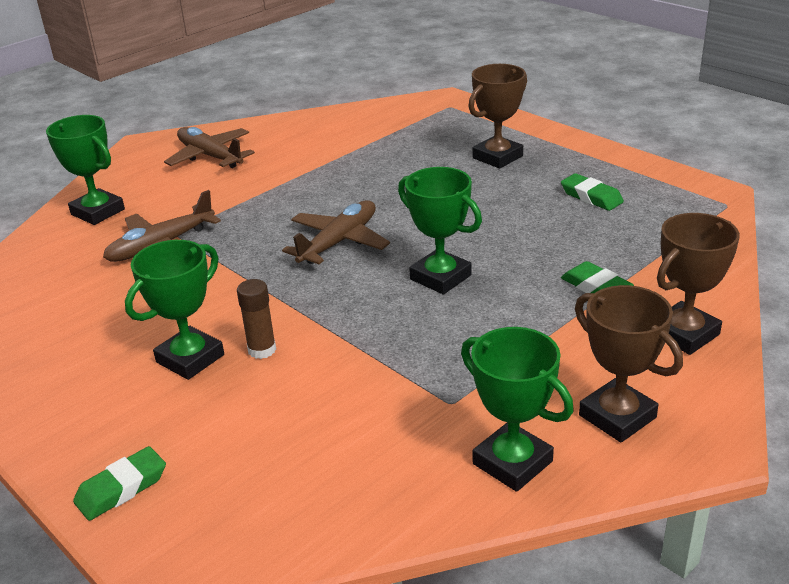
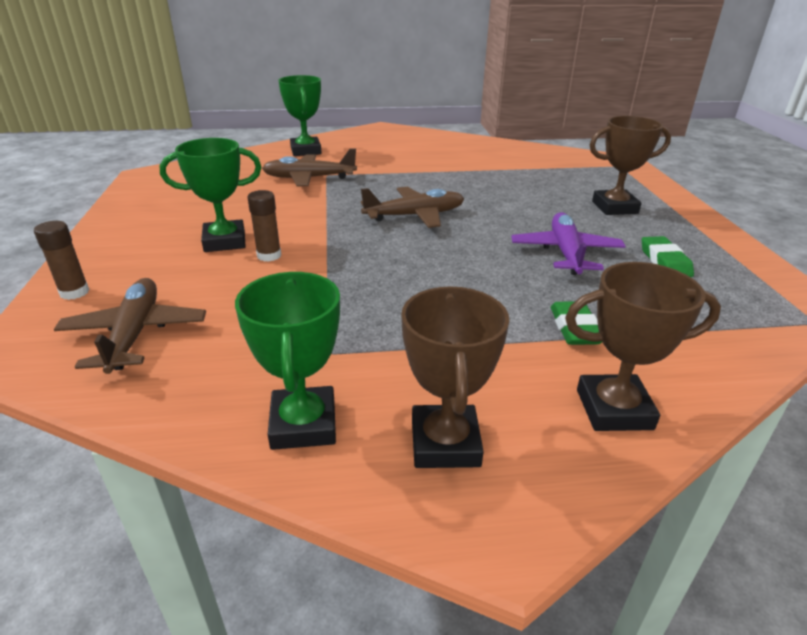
camera: 35 degrees right, 0 degrees up
green eraser [73,446,166,521] -> brown glue stick [34,221,89,300]
brown plane [164,127,255,168] -> brown plane moved to [54,278,206,374]
green trophy [398,167,482,294] -> none
none -> purple plane [511,212,626,275]

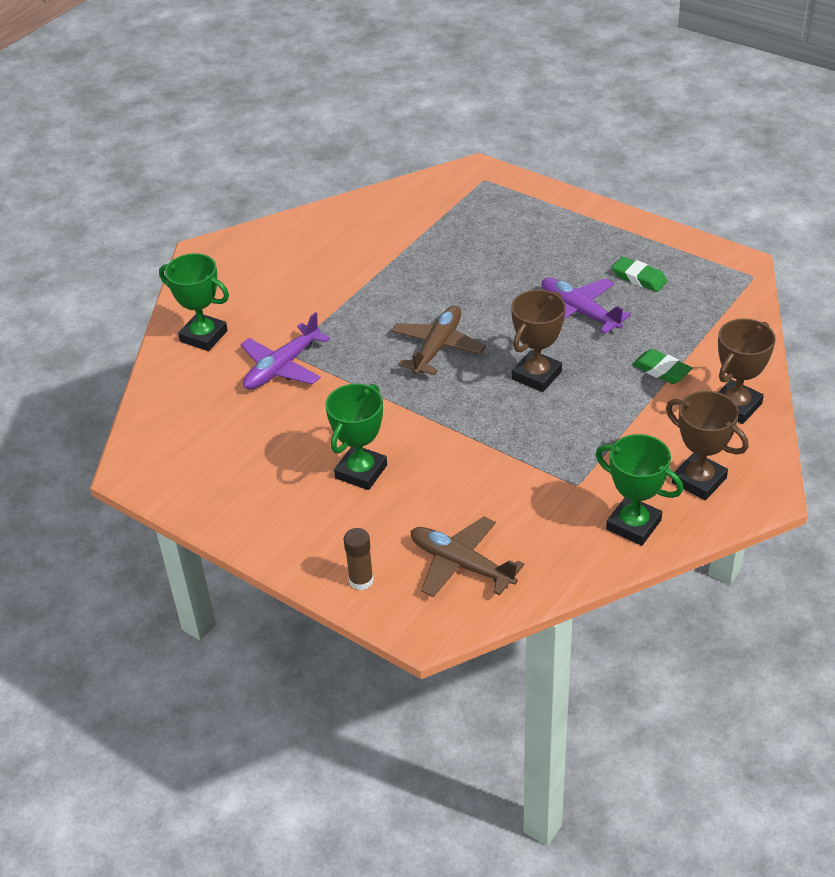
camera: 45 degrees left, 10 degrees up
brown glue stick [247,190,281,262] -> none
brown plane [262,149,357,186] -> purple plane [240,312,330,389]
brown trophy [590,116,671,215] -> brown trophy moved to [511,290,565,392]

